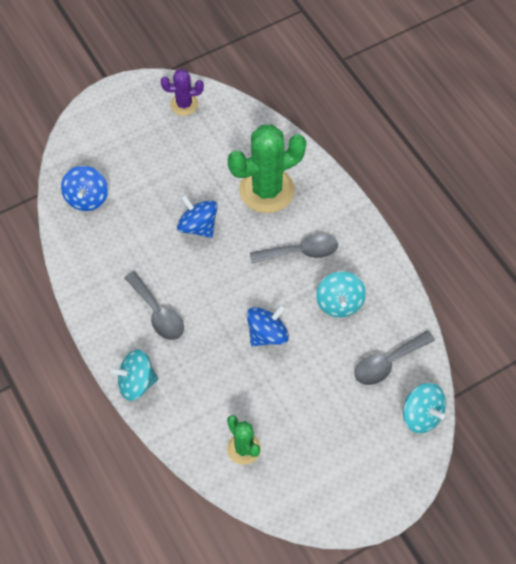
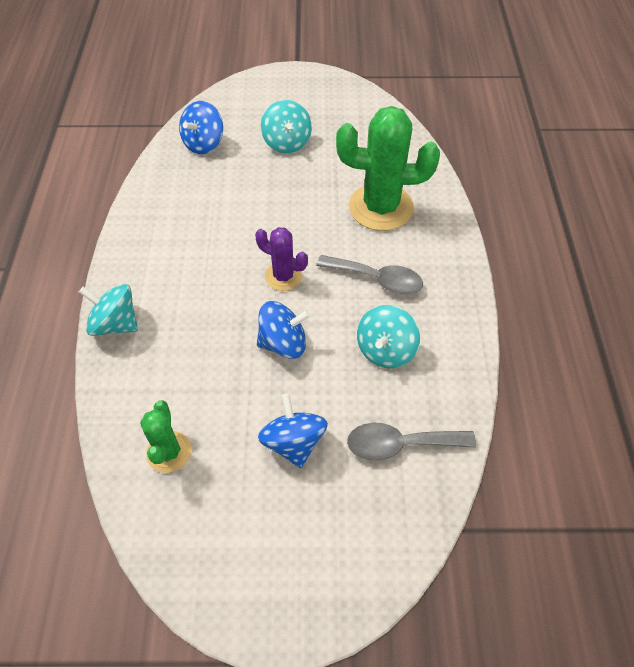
camera: 30 degrees right, 5 degrees down
grey spoon [124,271,184,340] -> none
purple cactus [161,69,204,116] -> purple cactus moved to [255,227,308,291]
blue spinning top [177,195,218,238] -> blue spinning top moved to [258,394,328,468]
turquoise spinning top [403,383,446,433] -> turquoise spinning top moved to [261,100,312,153]

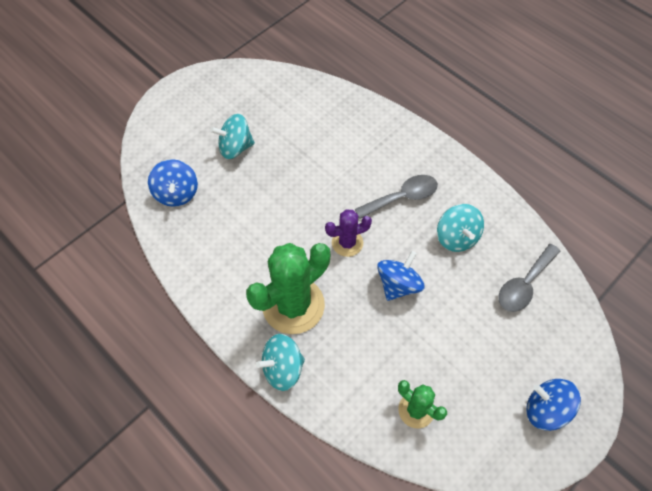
camera: 45 degrees left, 5 degrees up
blue spinning top [258,394,328,468] -> blue spinning top moved to [526,379,581,431]
turquoise spinning top [261,100,312,153] -> turquoise spinning top turned 135 degrees clockwise [211,114,255,159]
green cactus [336,106,440,231] -> green cactus moved to [246,243,330,334]

